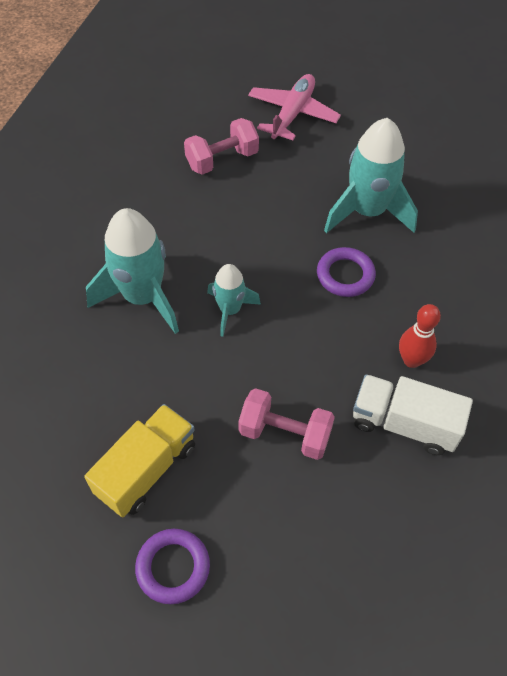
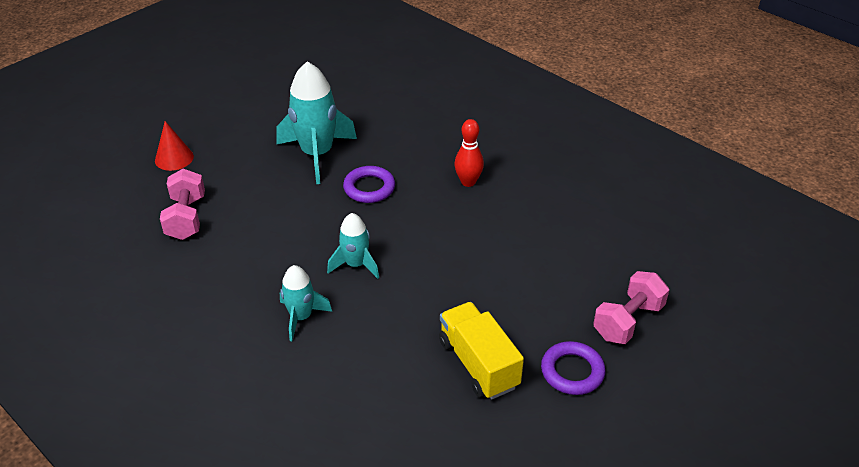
camera: 65 degrees left, 15 degrees down
turquoise rocket [86,208,179,334] -> turquoise rocket [280,265,332,341], size x0.56
pink dumbbell [238,388,335,460] -> pink dumbbell moved to [593,271,669,344]
pink plane [248,74,341,140] -> red cone [155,121,194,171]
white truck [353,374,473,455] -> none

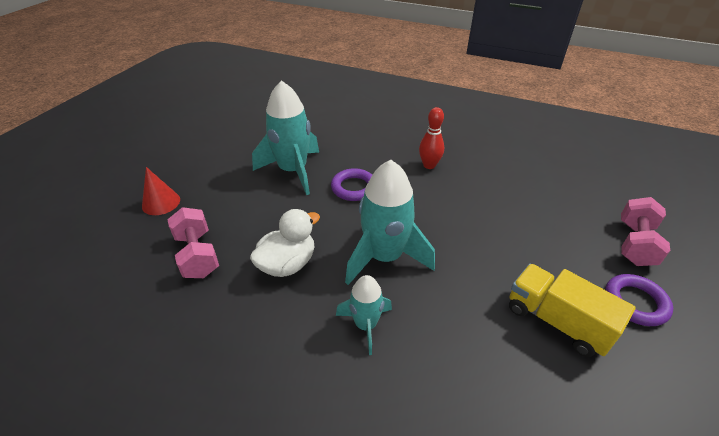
camera: 20 degrees left, 0 degrees up
turquoise rocket [327,213,379,279] -> turquoise rocket [345,160,435,285], size x1.77
none -> white duck [250,209,320,277]

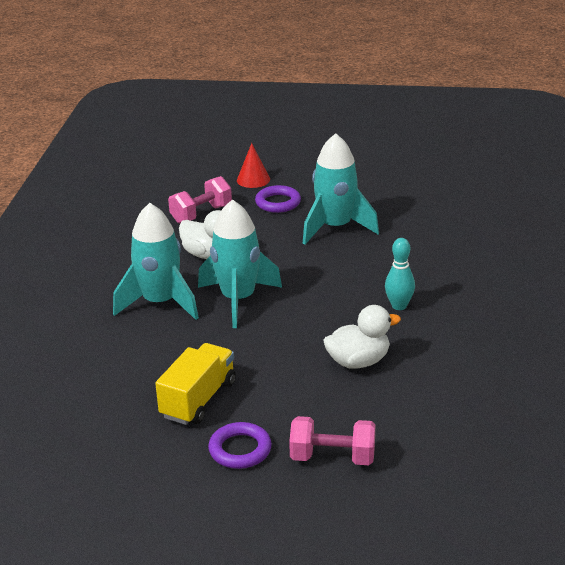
camera: 75 degrees right, 10 degrees down
purple ring [331,168,372,201] -> purple ring moved to [255,185,301,213]
turquoise rocket [336,275,392,355] -> turquoise rocket [113,203,199,320], size x1.77
red bowling pin [419,107,444,169] -> turquoise bowling pin [385,238,415,310]
none -> white duck [323,305,401,369]

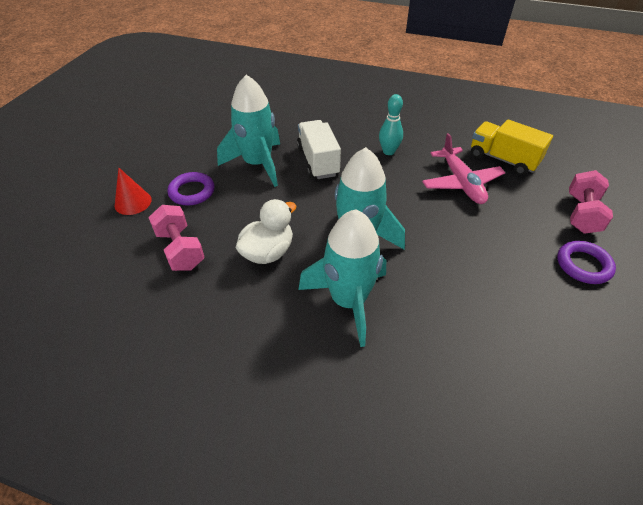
camera: 80 degrees left, 15 degrees up
yellow truck [155,343,236,425] -> yellow truck moved to [471,119,553,175]
white duck [323,305,401,369] -> pink plane [422,133,505,204]
none -> white truck [297,120,341,179]

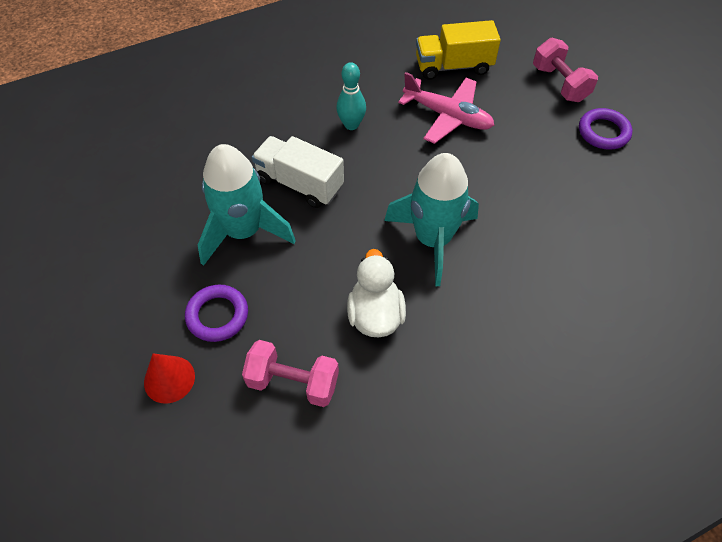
camera: 45 degrees left, 10 degrees up
turquoise rocket [298,209,386,347] -> none

